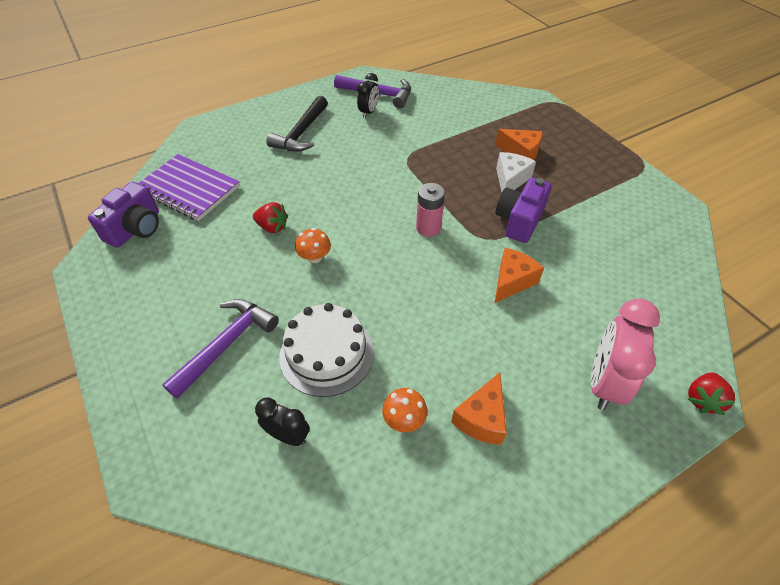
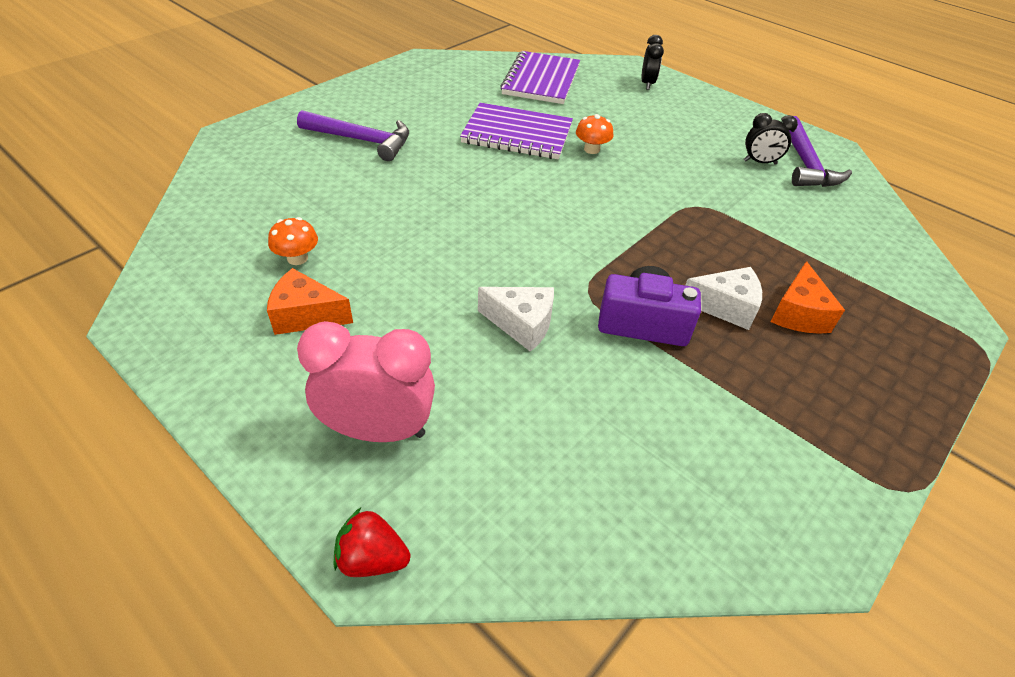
camera: 70 degrees right, 5 degrees down
purple camera [88,181,159,248] -> none
red strawberry [253,202,288,233] -> purple notebook [460,103,573,159]
black clock [255,398,310,446] -> black clock moved to [641,35,664,90]
black hammer [266,96,328,152] -> none
white cake [279,303,374,397] -> none
orange mushroom [295,228,331,263] -> orange mushroom moved to [576,114,613,154]
pink battery [416,183,445,237] -> none
orange cheese [495,248,544,303] -> white cheese [478,287,554,352]

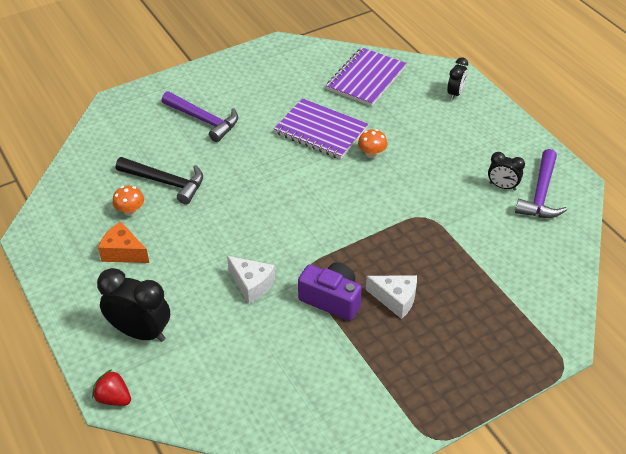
camera: 20 degrees right, 0 degrees up
pink clock [297,321,435,442] -> black clock [97,268,170,342]
orange cheese [770,261,845,334] -> none
none -> black hammer [116,157,203,205]

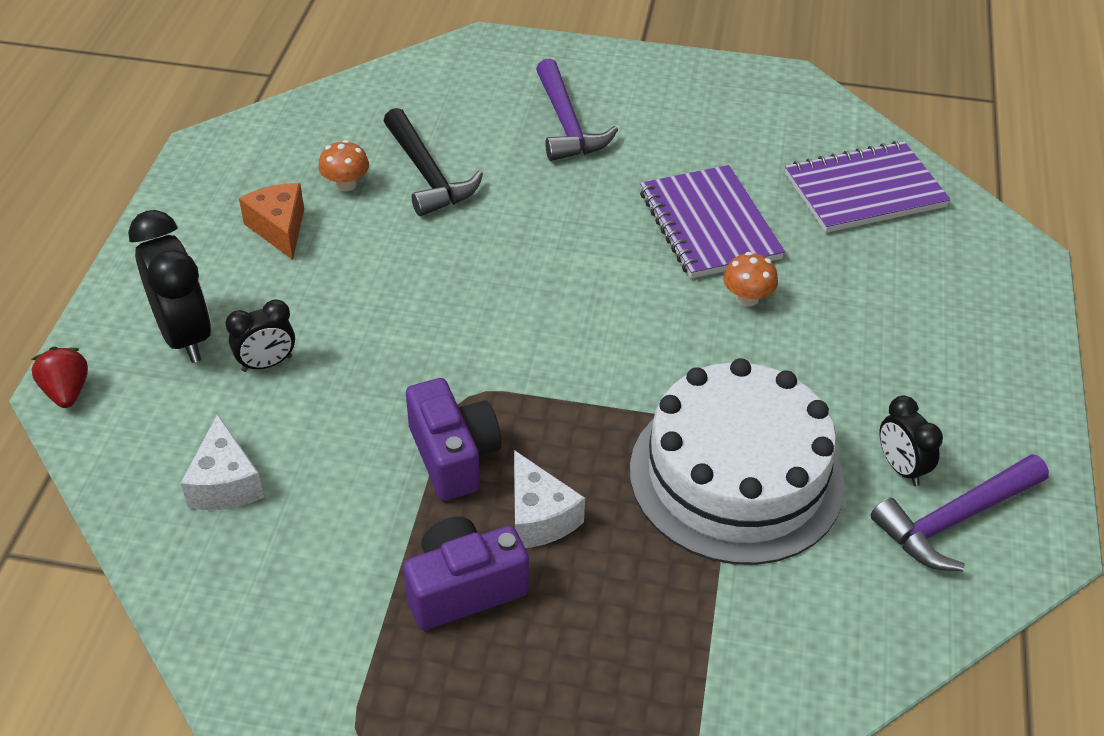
camera: 40 degrees right, 0 degrees up
white cheese [227,256,275,304] -> white cheese moved to [181,414,264,510]
black clock [447,57,468,100] -> black clock moved to [225,299,295,372]
none -> purple camera [403,517,529,630]
none -> white cake [630,358,845,565]

